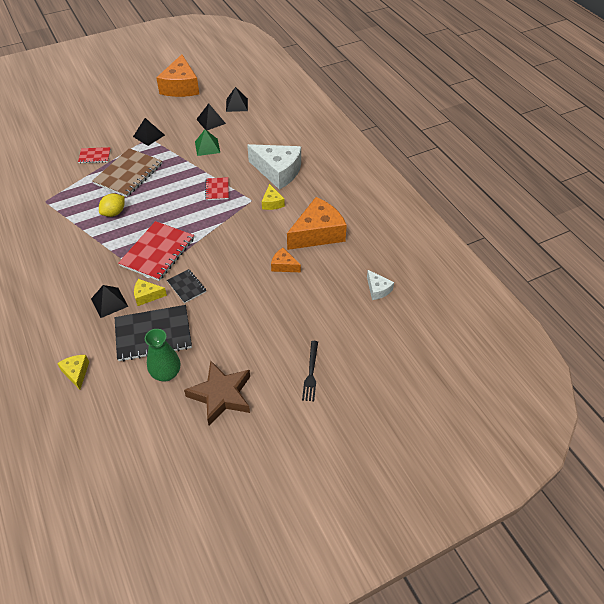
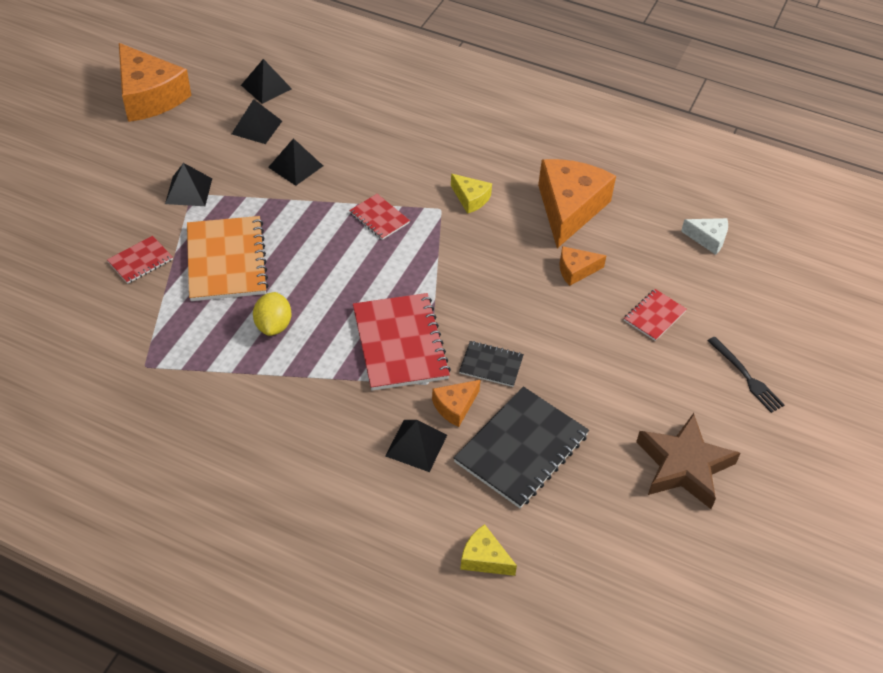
camera: 40 degrees left, 0 degrees up
brown notebook [92,148,162,197] -> orange notebook [187,216,269,301]
yellow cheese [134,279,167,306] -> orange cheese [432,380,481,427]
green vase [145,329,180,381] -> none
green pyramid [195,129,220,156] -> black pyramid [268,138,323,186]
white cheese [247,144,301,190] -> none
none -> red notebook [624,289,687,341]

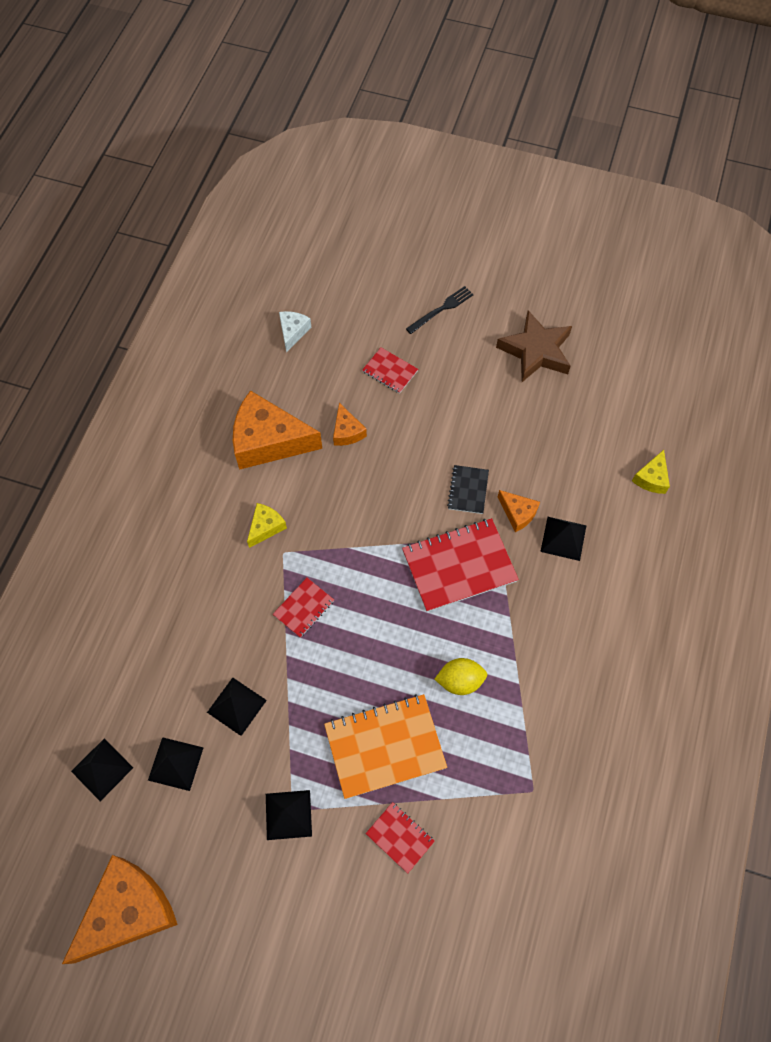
camera: 95 degrees left, 15 degrees up
black notebook [454,387,589,508] -> none

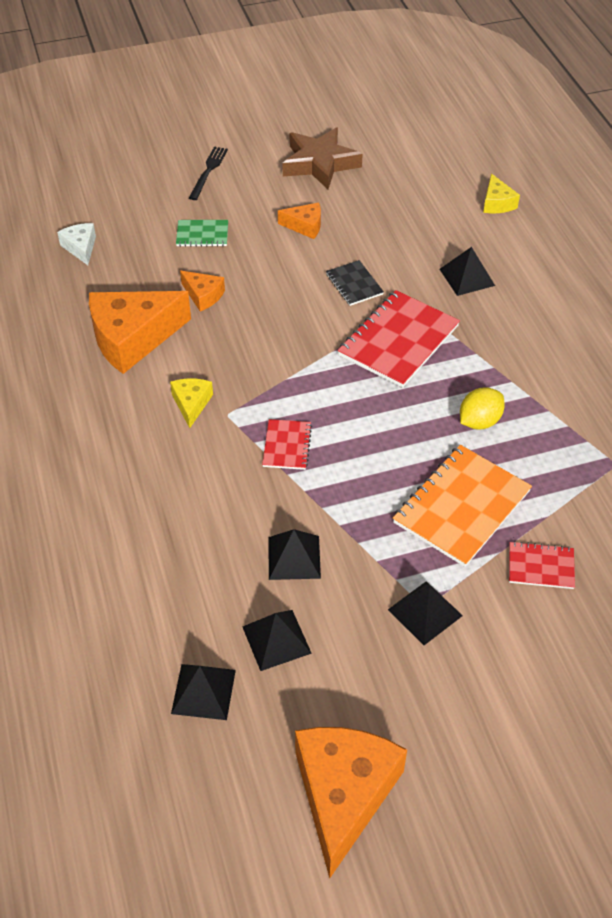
camera: 35 degrees left, 15 degrees down
red notebook [362,347,418,394] -> green notebook [176,220,228,247]
orange cheese [498,490,540,532] -> orange cheese moved to [278,203,321,239]

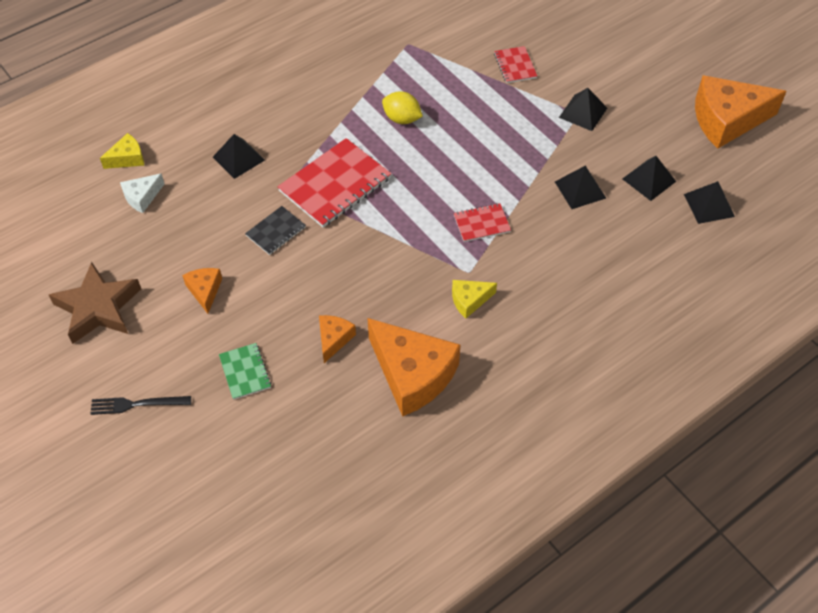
camera: 110 degrees left, 5 degrees up
white cheese [57,223,96,265] -> white cheese moved to [120,173,164,213]
red notebook [337,290,460,388] -> red notebook turned 60 degrees counterclockwise [277,138,392,228]
orange notebook [393,445,532,567] -> none

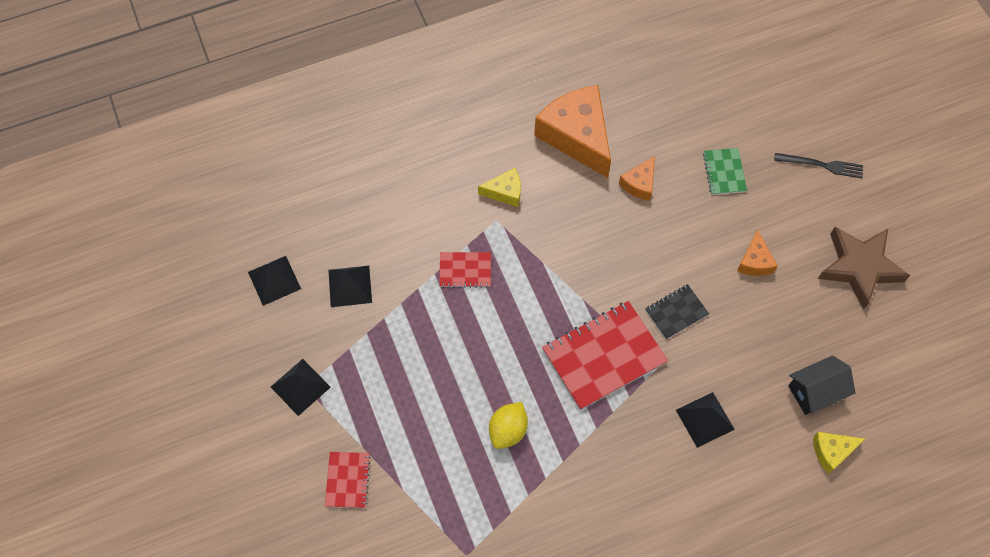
camera: 165 degrees left, 10 degrees up
white cheese [120,173,164,213] -> black house [788,355,856,415]
yellow lemon [382,92,423,124] -> yellow lemon turned 75 degrees clockwise [489,402,528,449]
black pyramid [684,181,735,224] -> none
orange cheese [695,75,786,149] -> none

